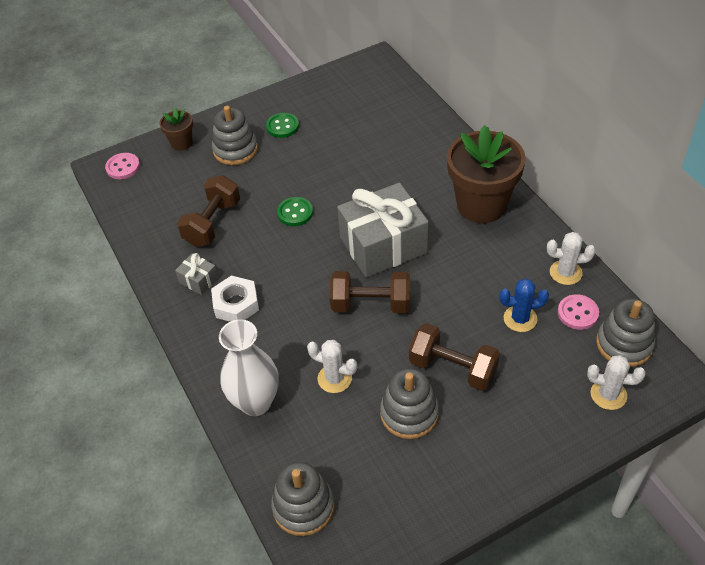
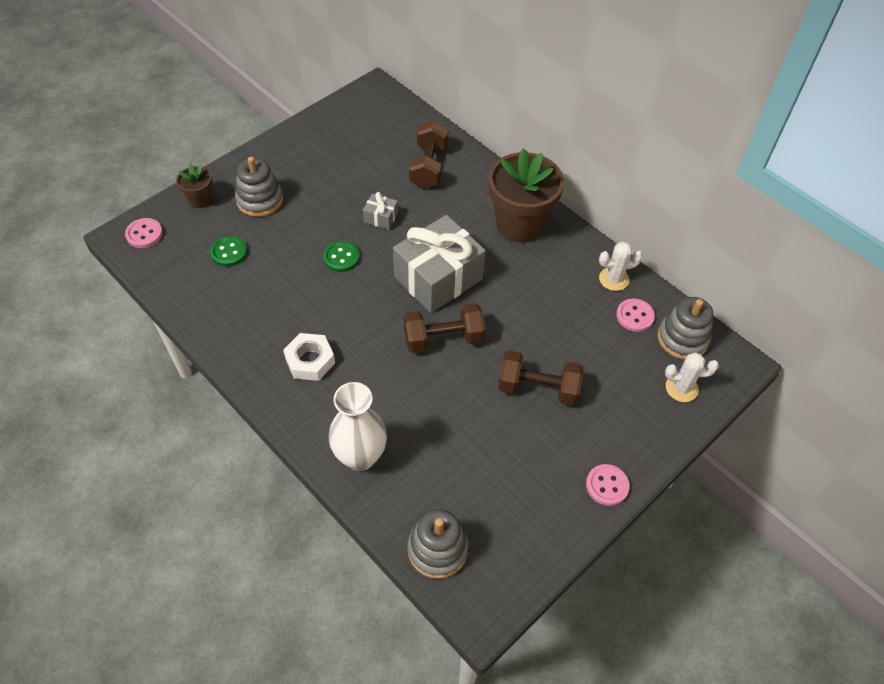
camera: 20 degrees left, 5 degrees up
grey gift [175,253,218,295] -> grey gift moved to [363,192,398,230]
brown dumbbell [177,175,240,247] -> brown dumbbell moved to [409,120,448,189]
green button [266,113,299,138] -> green button moved to [210,236,247,267]
white cactus [307,340,357,393] -> none
grey stacking toy [380,368,439,439] -> none
blue cactus [499,278,549,332] -> none
none -> pink button [586,464,630,506]

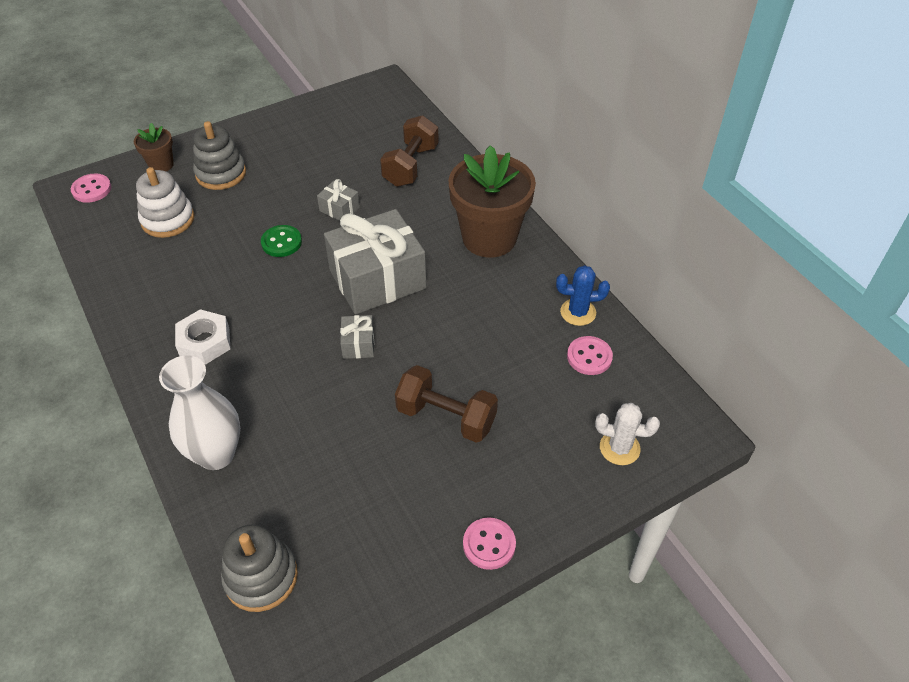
camera: 15 degrees right, 5 degrees down
green button [210,236,247,267] -> white stacking toy [136,167,194,238]
brown dumbbell [403,303,485,353] -> grey gift [340,315,375,359]
white cactus [599,241,643,291] -> blue cactus [556,265,610,326]
grey stacking toy [657,297,713,360] -> none

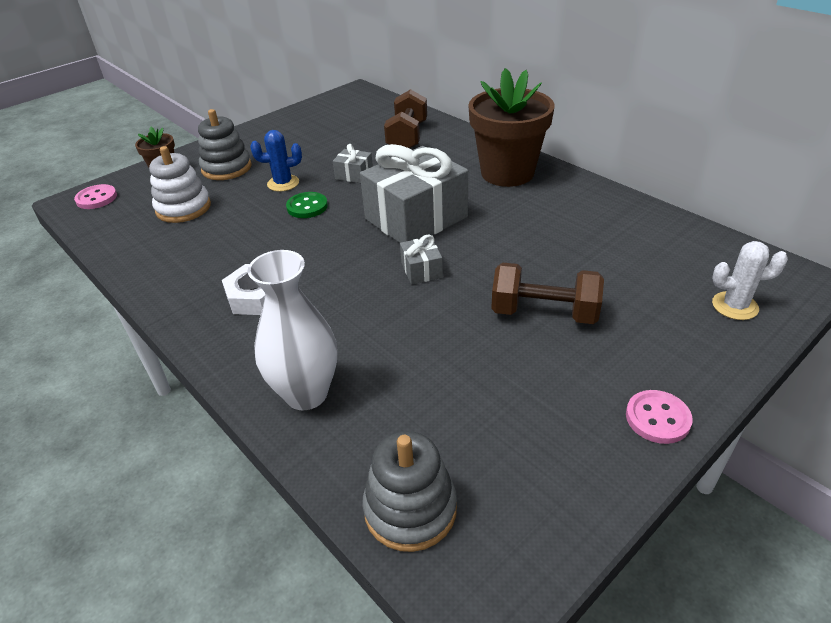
camera: 10 degrees left, 10 degrees down
blue cactus [556,265,610,326] -> blue cactus moved to [250,130,302,192]
pink button [567,336,613,375] -> none

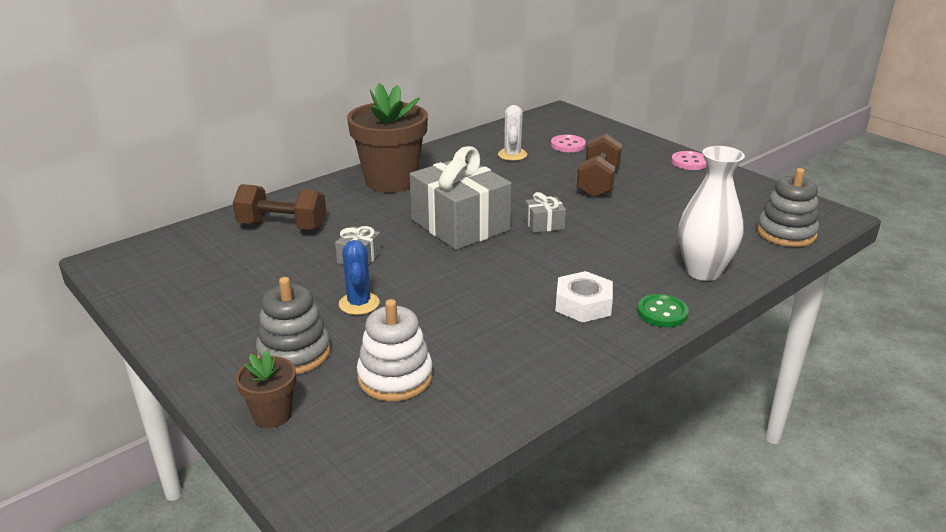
camera: 90 degrees left, 10 degrees down
pink button [74,184,117,209] -> pink button moved to [551,135,586,152]
green button [286,192,328,218] -> green button moved to [637,294,689,327]
white cactus [712,241,788,320] -> white cactus moved to [498,105,527,161]

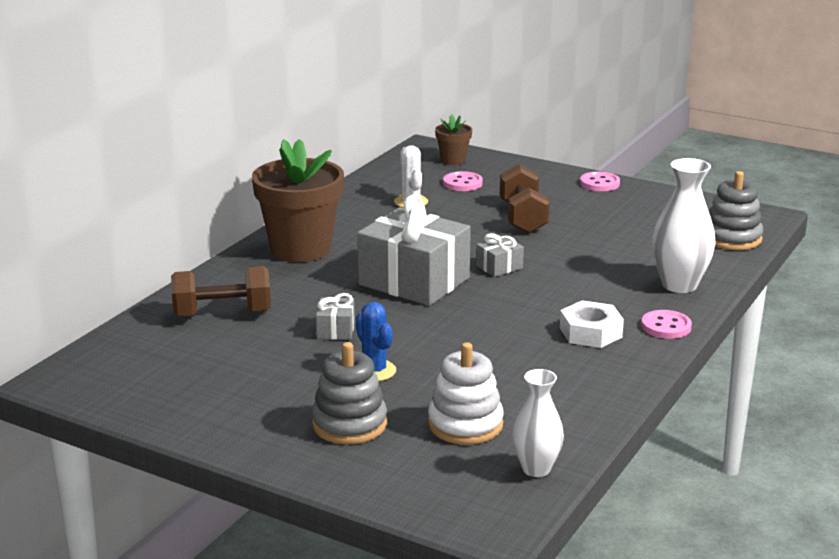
camera: 20 degrees left, 5 degrees down
brown flower pot [235,350,296,428] -> brown flower pot moved to [435,114,472,165]
green button [637,294,689,327] -> pink button [642,310,692,339]
none -> white vase [512,369,564,477]

